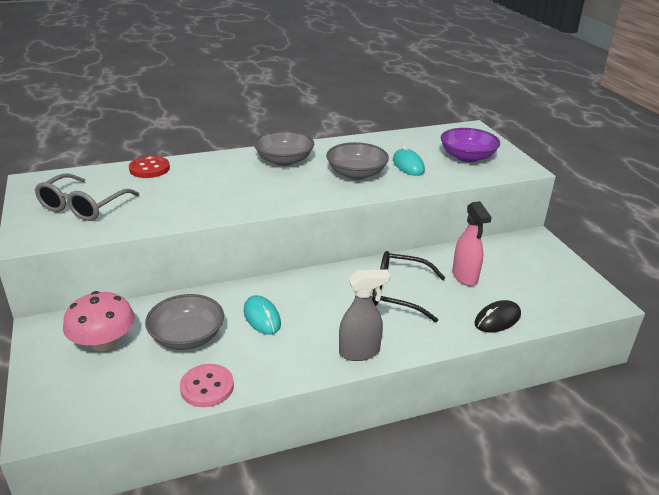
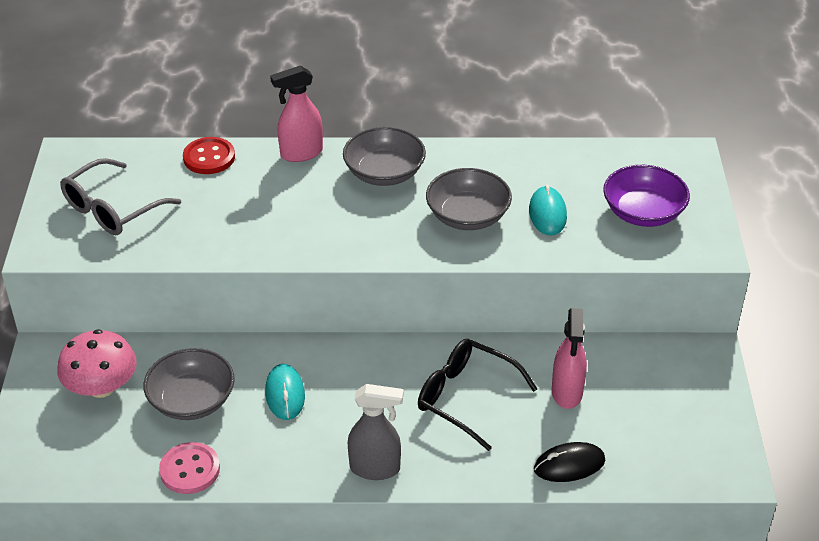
camera: 20 degrees right, 10 degrees up
none -> pink spray bottle [270,65,323,162]

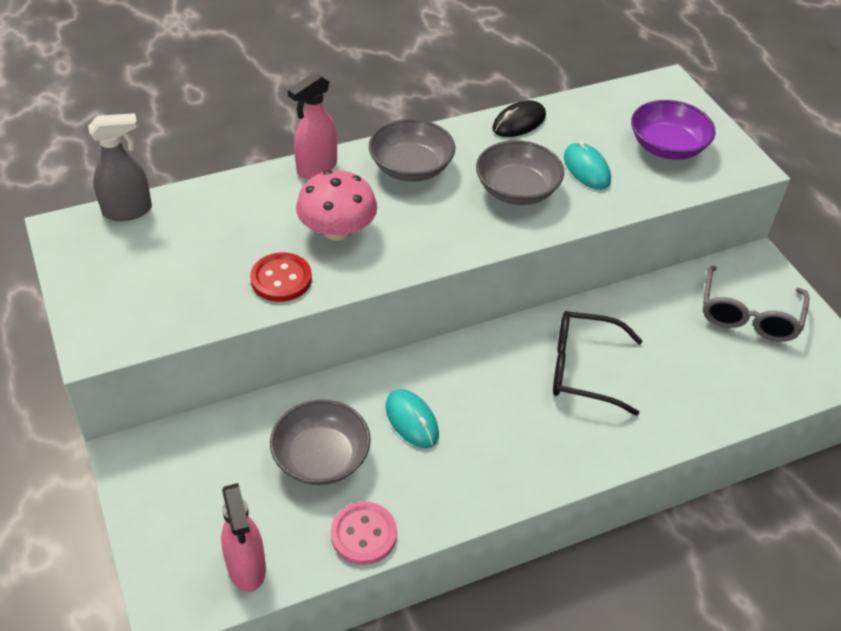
camera: 25 degrees left, 5 degrees up
pink mushroom [57,329,137,398] -> pink mushroom moved to [296,170,377,241]
grey glasses [60,158,181,235] -> grey glasses moved to [703,266,809,342]
red button [183,137,235,174] -> red button moved to [250,253,312,302]
grey spray bottle [348,384,403,480] -> grey spray bottle moved to [88,113,152,221]
black mouse [534,442,605,482] -> black mouse moved to [492,100,546,137]
pink spray bottle [552,308,587,409] -> pink spray bottle moved to [221,483,266,592]

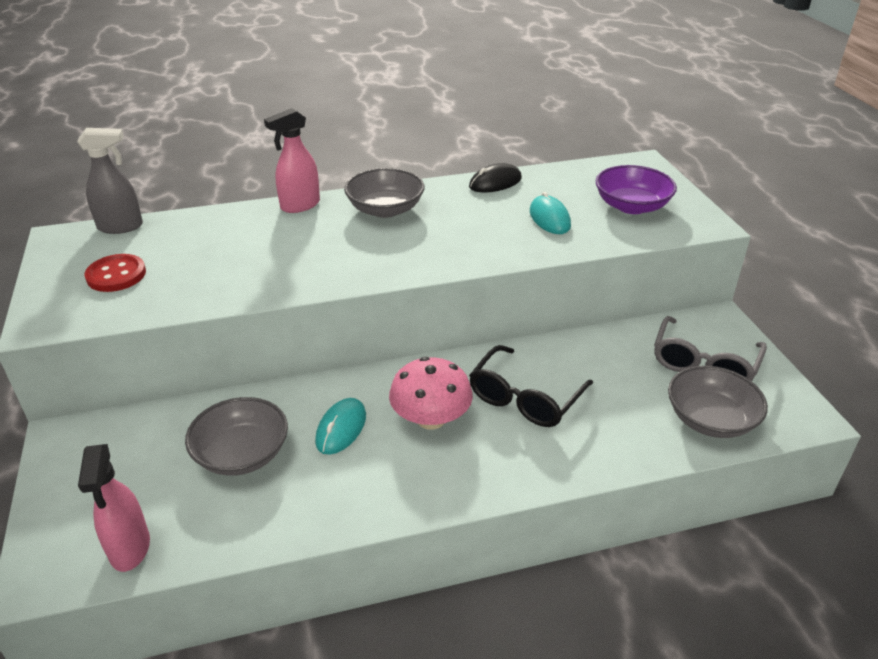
camera: 10 degrees right, 10 degrees down
red button [250,253,312,302] -> red button moved to [85,254,146,292]
pink mushroom [296,170,377,241] -> pink mushroom moved to [389,357,473,430]
pink button [331,502,397,565] -> none
turquoise mouse [385,389,439,448] -> turquoise mouse turned 45 degrees clockwise [315,398,366,455]
grey bowl [476,140,564,205] -> grey bowl moved to [668,366,768,438]
black glasses [553,311,642,416] -> black glasses turned 75 degrees counterclockwise [469,345,593,427]

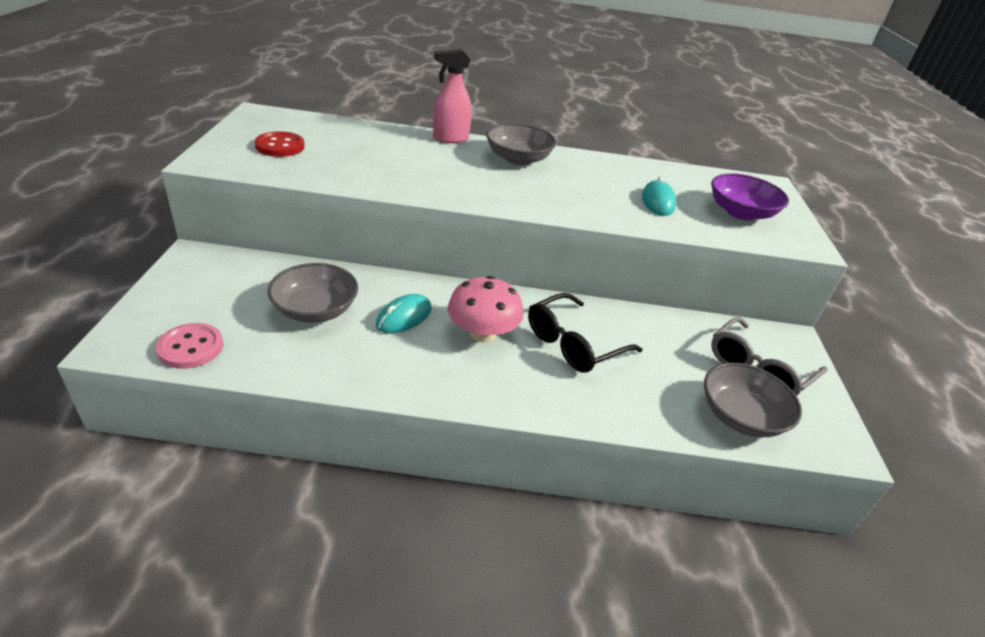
camera: 15 degrees right, 0 degrees up
grey spray bottle [77,128,143,234] -> none
pink spray bottle [78,444,150,572] -> pink button [156,323,223,369]
black mouse [469,163,522,193] -> none

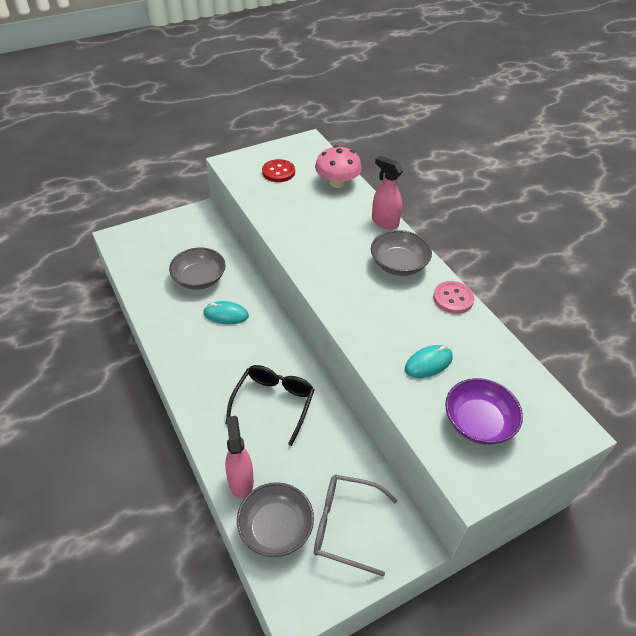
camera: 60 degrees right, 10 degrees up
pink button [156,323,223,369] -> pink button moved to [433,281,475,314]
pink mushroom [448,276,524,343] -> pink mushroom moved to [315,145,362,188]
black glasses [528,293,643,373] -> black glasses turned 90 degrees clockwise [226,365,314,446]
none -> pink spray bottle [225,416,254,499]

